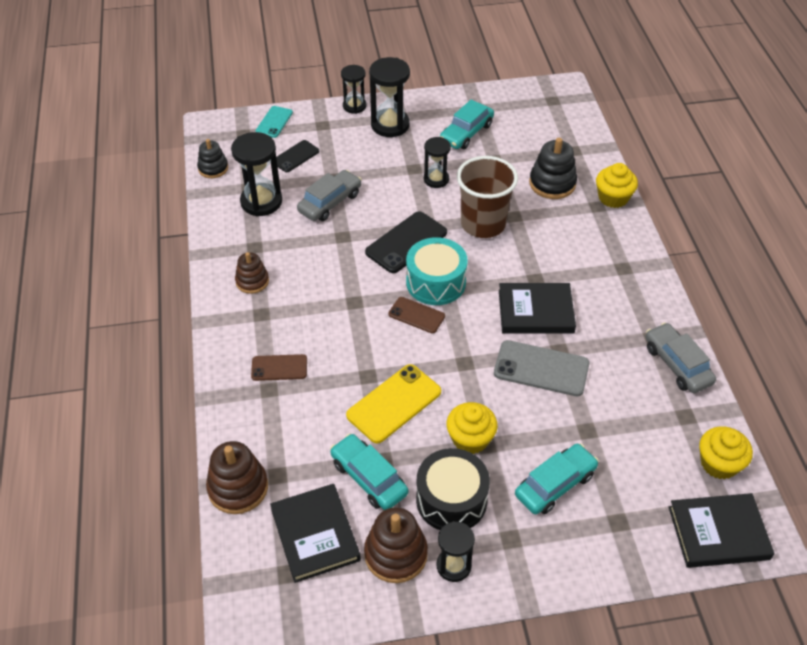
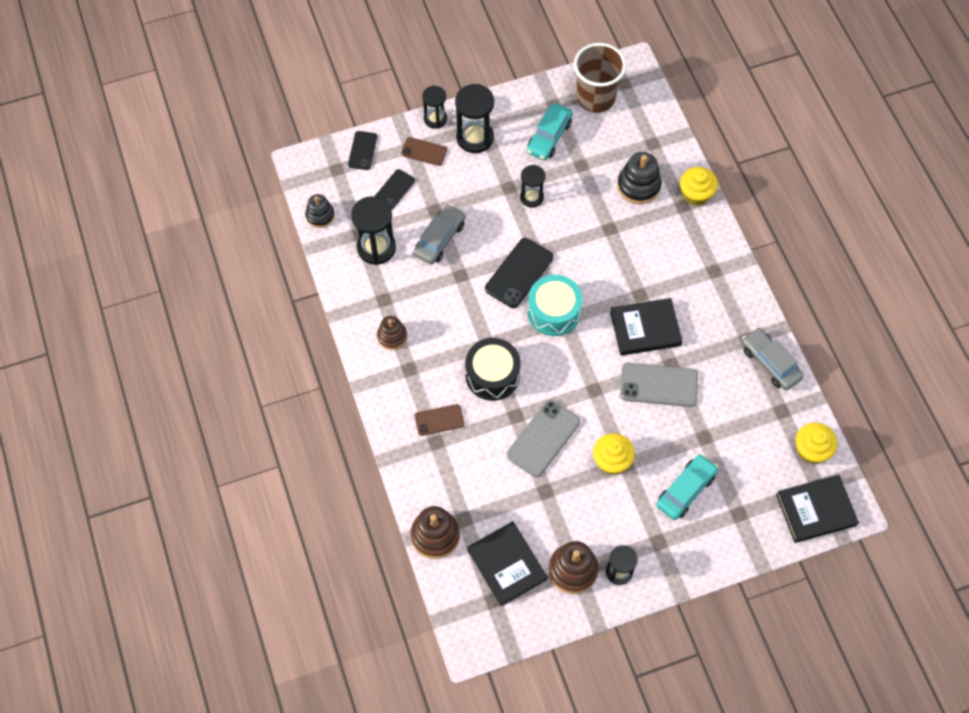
camera: 10 degrees left, 15 degrees up
turquoise phone [256,106,293,138] -> black phone [348,131,378,170]
turquoise car [330,434,408,510] -> none
yellow phone [346,364,441,443] -> grey phone [507,400,580,477]
brown phone [388,297,445,333] -> brown phone moved to [401,137,447,166]
black drum [416,448,490,530] -> black drum moved to [465,338,521,401]
brown cup [457,156,518,238] -> brown cup moved to [574,43,626,113]

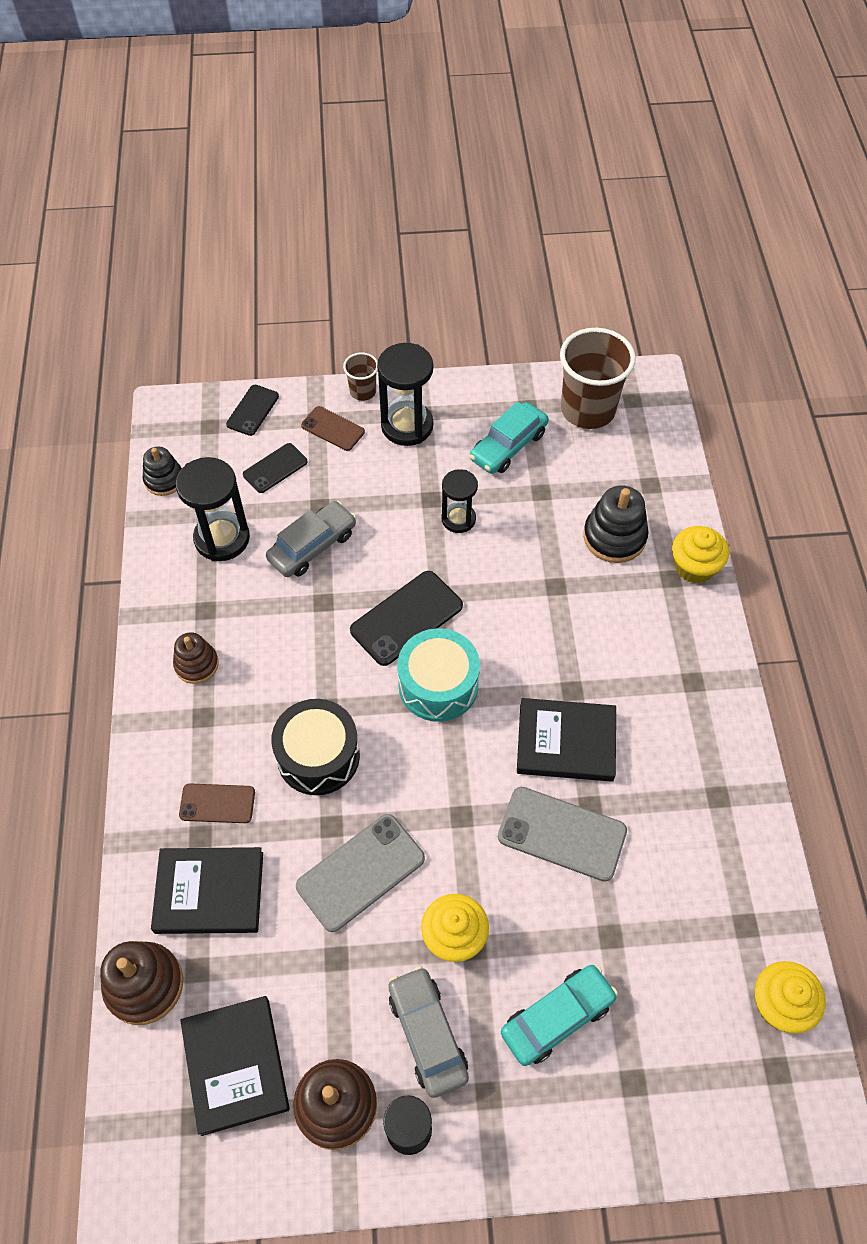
camera: 15 degrees right, 5 degrees down
black hourglass [422,86,447,129] -> brown cup [343,352,378,401]
grey car [742,327,804,390] -> grey car moved to [388,966,469,1098]
black book [776,475,859,543] -> black book moved to [151,847,263,934]

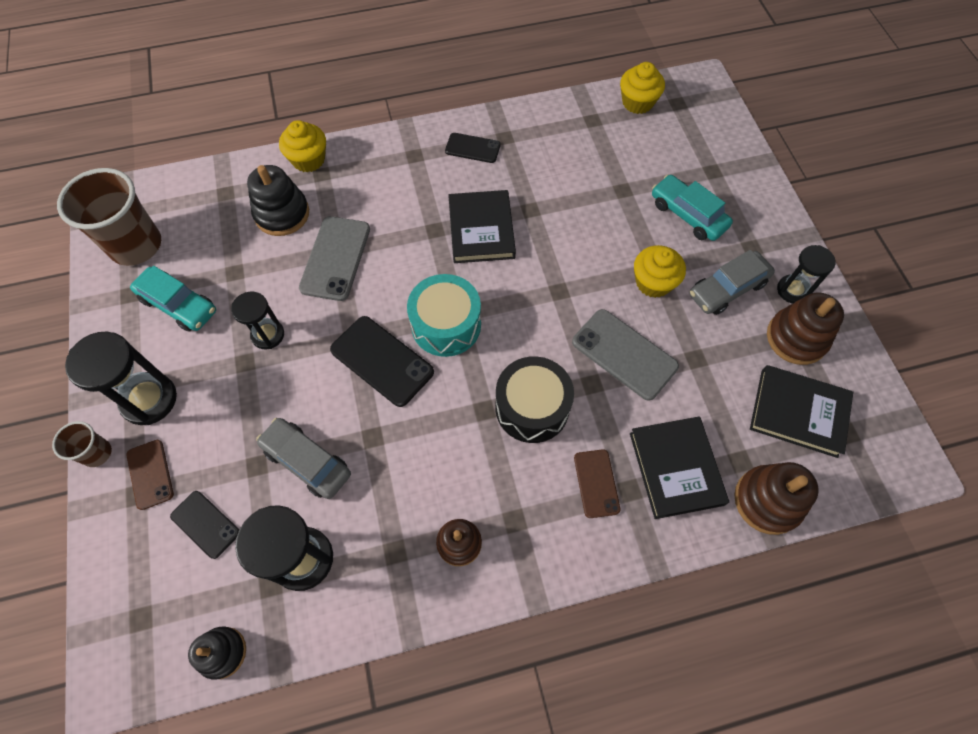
camera: 100 degrees left, 5 degrees up
black book [180,996,290,1136] -> black book turned 45 degrees clockwise [750,365,853,458]
black phone [226,385,279,436] -> black phone moved to [445,133,501,163]
brown phone [301,406,365,451] -> brown phone turned 45 degrees counterclockwise [126,440,174,510]
grey phone [498,787,627,881] -> grey phone moved to [299,216,370,301]

